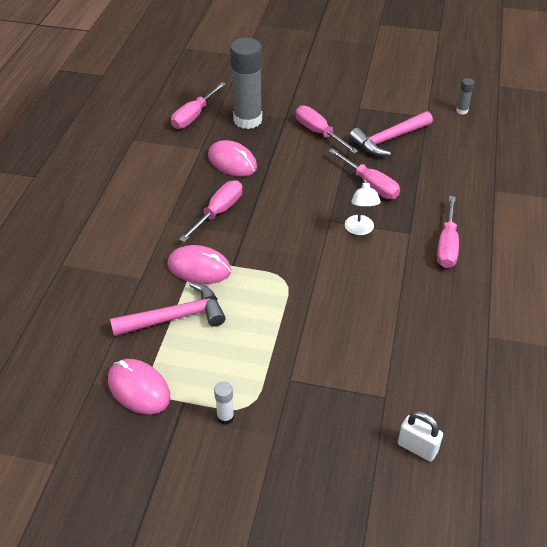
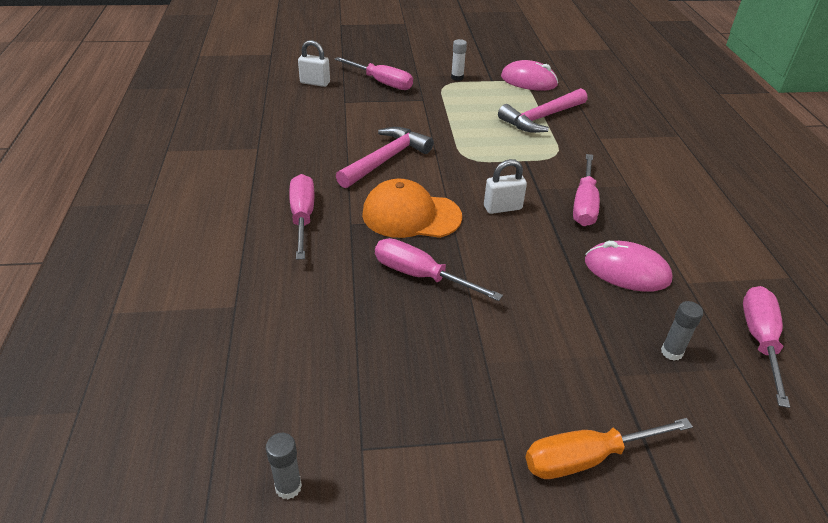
camera: 160 degrees right, 5 degrees down
pink mouse [167,245,231,284] -> none
grey glue stick [230,38,262,129] -> grey glue stick [661,301,703,361], size x0.42
pink screwdriver [296,106,358,153] -> pink screwdriver moved to [335,57,413,90]
white lamp [345,178,381,235] -> orange cap [362,179,462,238]
pink hammer [349,111,433,156] -> pink hammer moved to [336,127,433,188]
none -> white padlock [484,159,527,214]
none -> orange screwdriver [526,418,693,479]

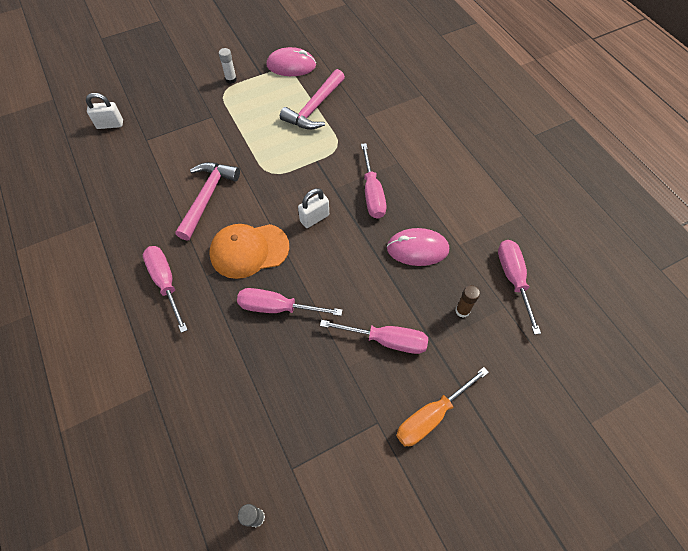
camera: 20 degrees left, 20 degrees up
pink screwdriver [335,57,413,90] -> pink screwdriver moved to [320,320,428,354]
grey glue stick [661,301,703,361] -> brown glue stick [455,285,480,317]

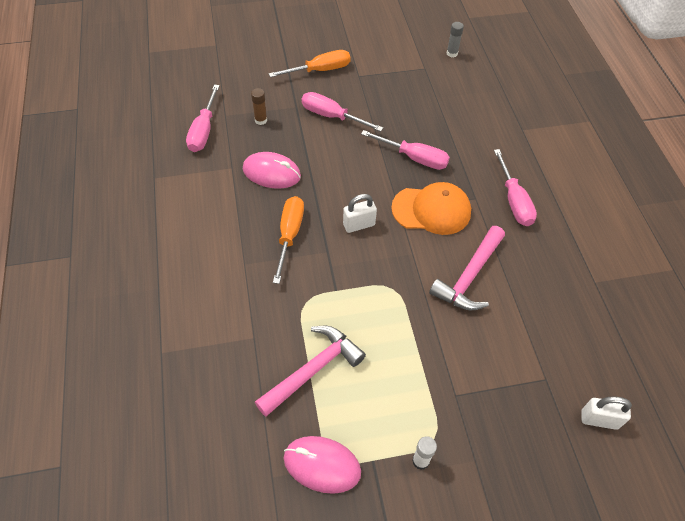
camera: 165 degrees left, 5 degrees down
pink screwdriver [361,143,386,219] -> orange screwdriver [273,196,304,284]

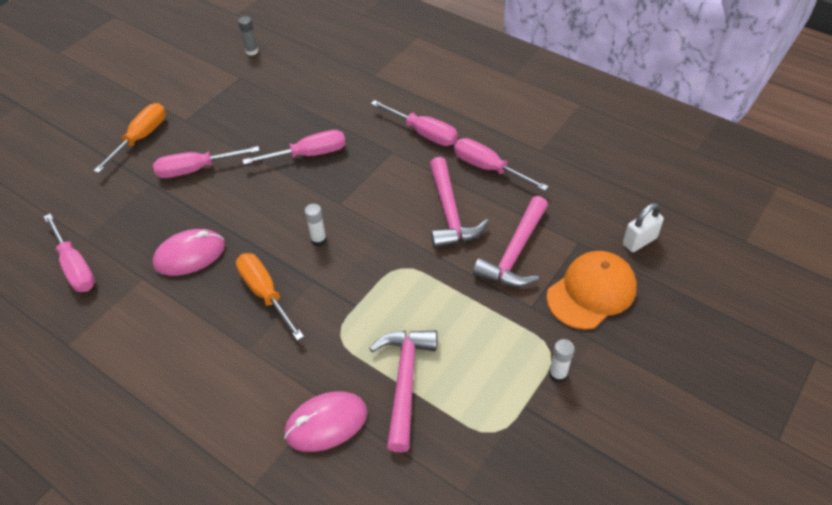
camera: 40 degrees left, 5 degrees down
brown glue stick [251,88,267,125] -> none
pink mouse [284,436,361,494] -> pink mouse moved to [284,392,368,452]
white padlock [343,194,377,233] -> white glue stick [304,204,327,246]
orange cap [391,182,471,235] -> orange cap moved to [546,251,637,330]
none -> pink screwdriver [454,138,549,191]
none -> pink hammer [473,196,548,287]

